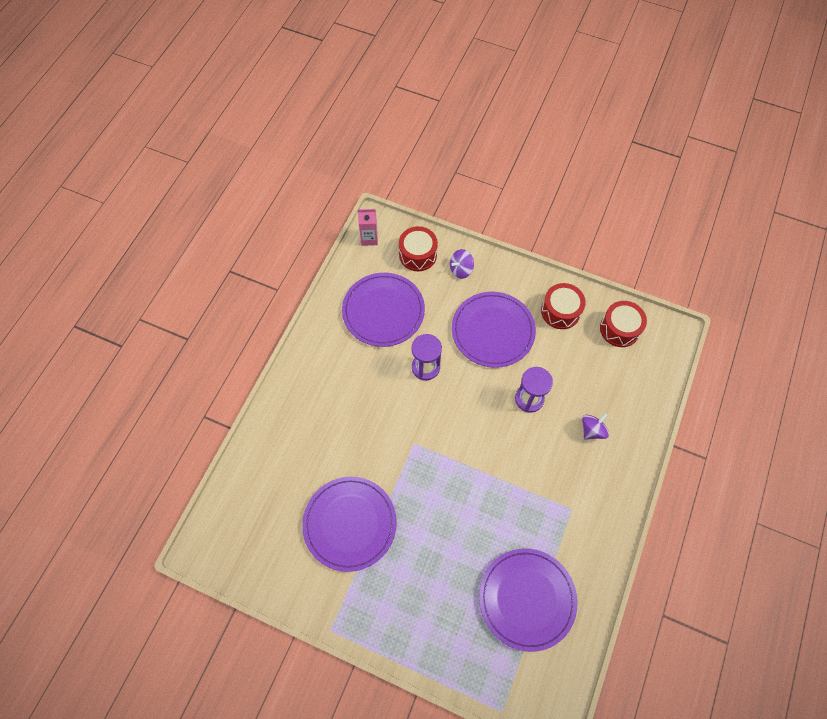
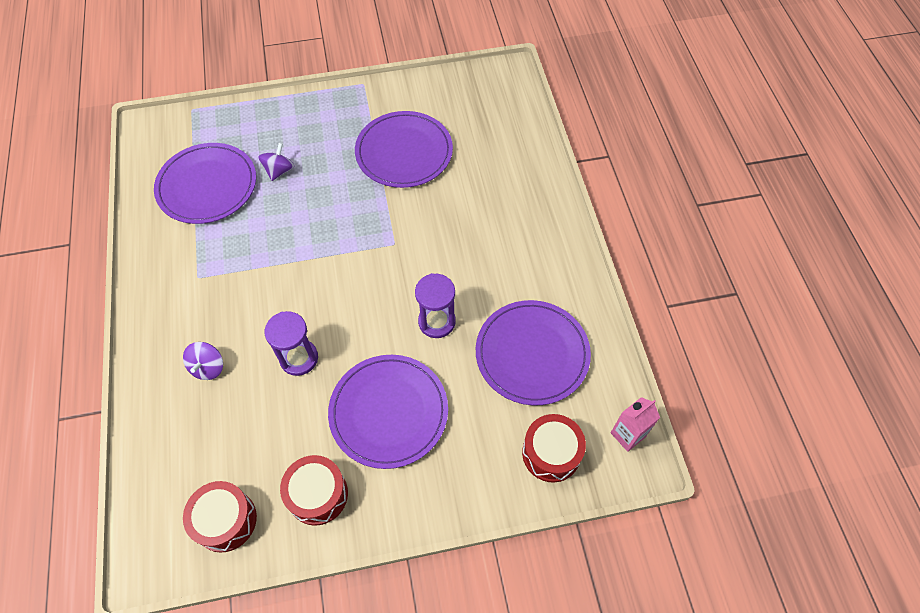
camera: 145 degrees right, 5 degrees down
purple spinning top [450,249,474,279] -> purple spinning top moved to [258,143,294,181]

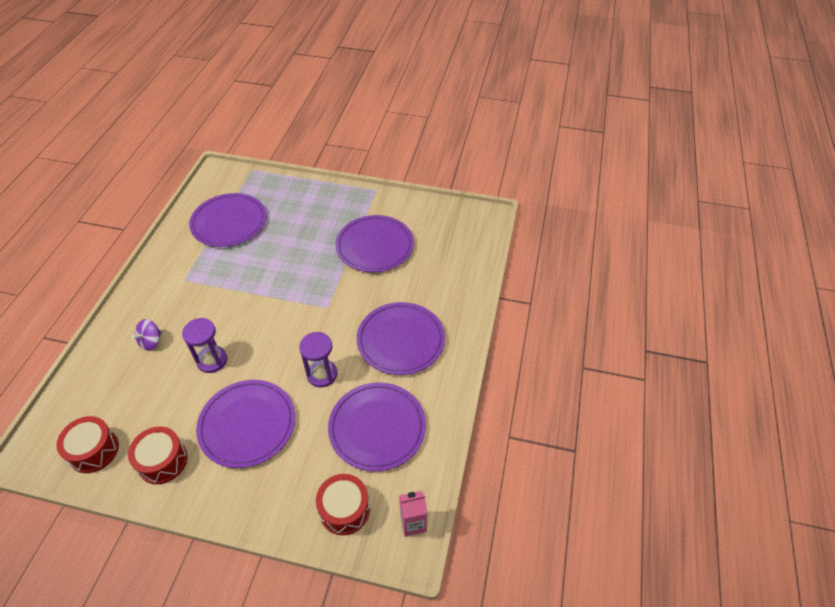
camera: 25 degrees right, 10 degrees down
purple spinning top [258,143,294,181] -> none
none -> purple plate [357,302,445,375]

